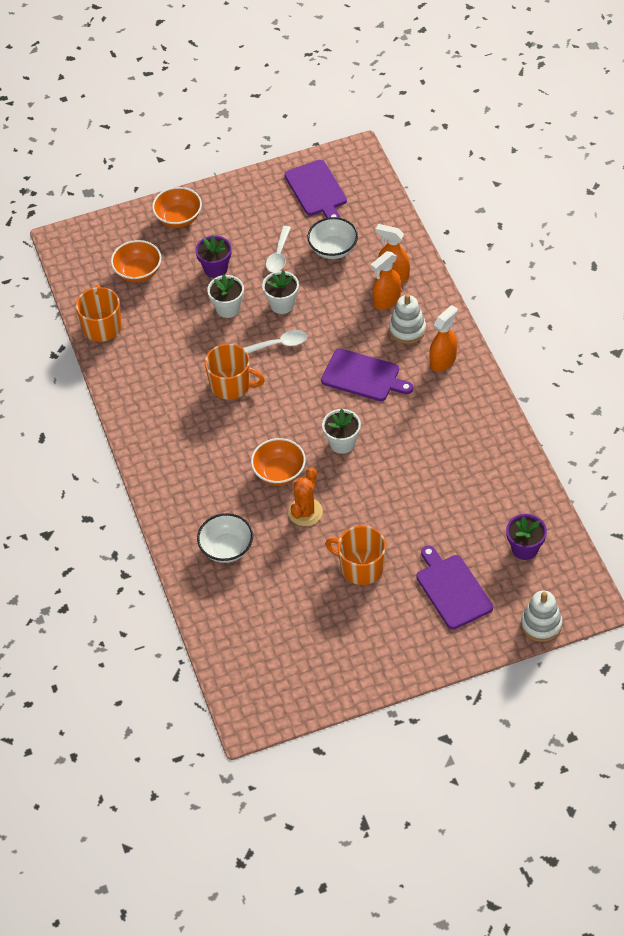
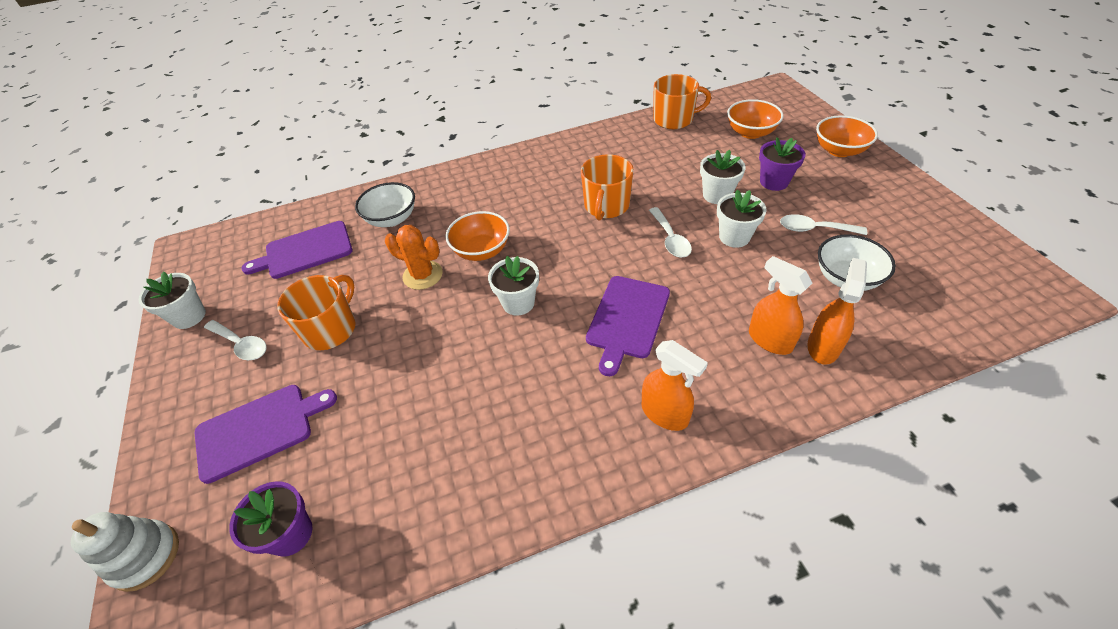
camera: 90 degrees right, 5 degrees down
purple cutting board [284,160,347,218] -> purple cutting board moved to [241,221,353,279]
white stacking toy [389,294,426,344] -> none
none -> white flower pot [139,272,206,329]
none -> white spoon [204,320,267,360]

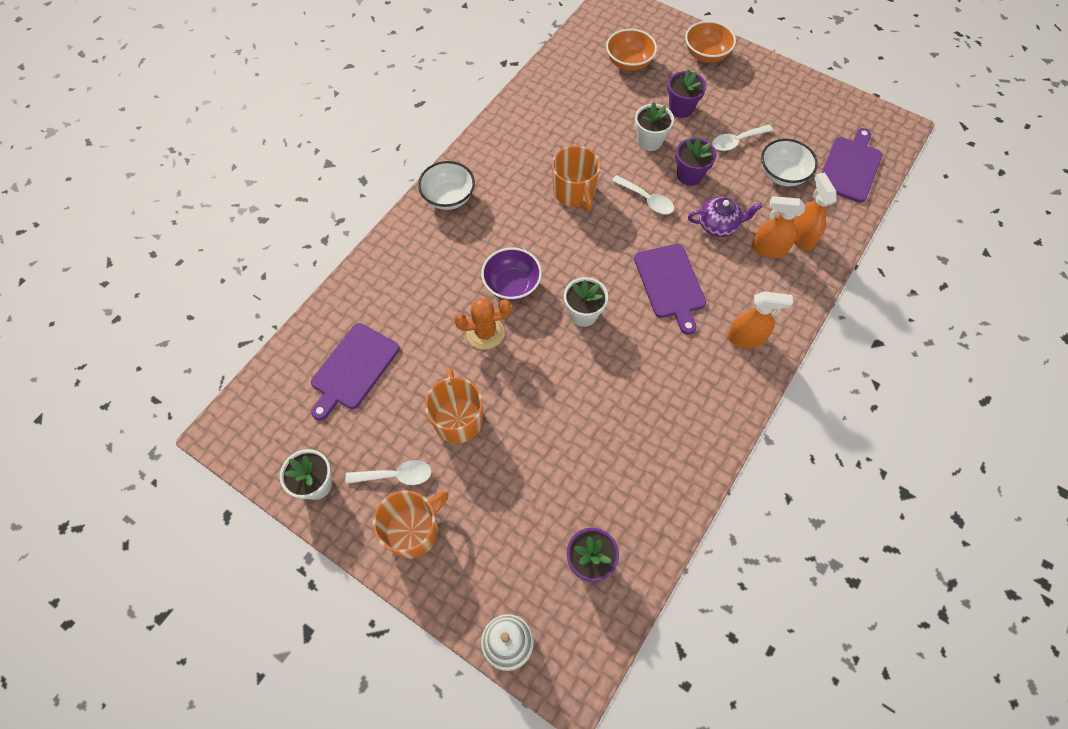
camera: 40 degrees left, 15 degrees up
purple cutting board [195,385,337,484] -> purple cutting board moved to [822,128,882,203]
white bowl [355,182,415,227] -> white bowl moved to [418,161,475,210]
orange bowl [445,211,510,261] -> purple bowl [481,248,542,301]
orange mug [653,74,711,129] -> orange mug moved to [373,490,448,559]
white flower pot [717,189,767,248] -> purple flower pot [675,137,717,186]
none -> purple teapot [688,197,762,237]

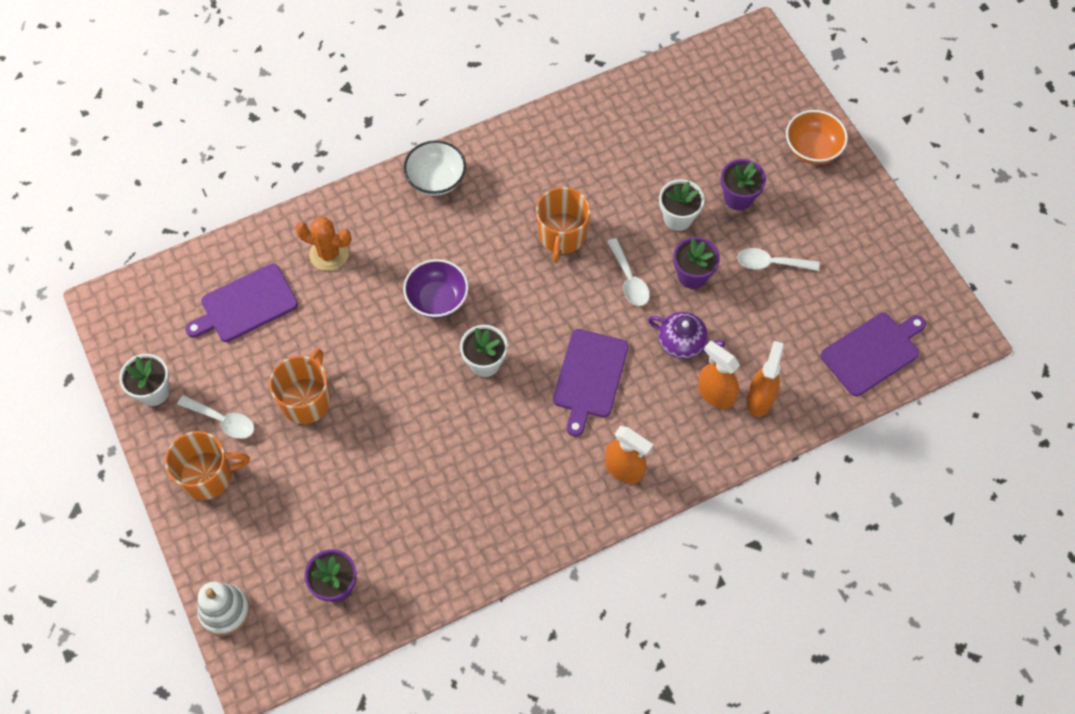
camera: 30 degrees right, 0 degrees up
orange cactus [454,298,511,350] -> orange cactus moved to [295,217,352,271]
orange bowl [606,29,657,71] -> none
white bowl [761,139,818,186] -> none

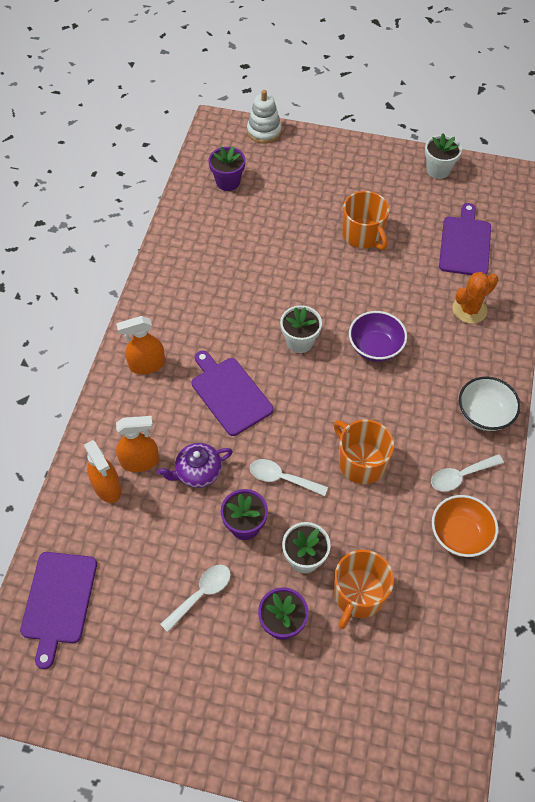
camera: 130 degrees right, 5 degrees down
orange mug [165,431,250,500] -> orange mug moved to [334,550,394,629]
white spoon [177,395,254,439] -> white spoon moved to [431,454,504,492]
orange bowl [786,110,848,164] -> orange bowl moved to [432,495,498,557]

